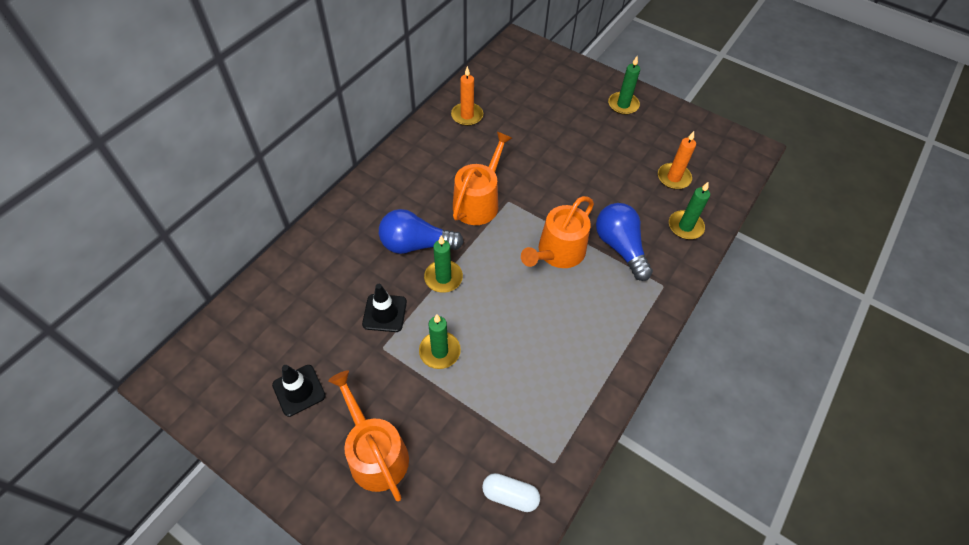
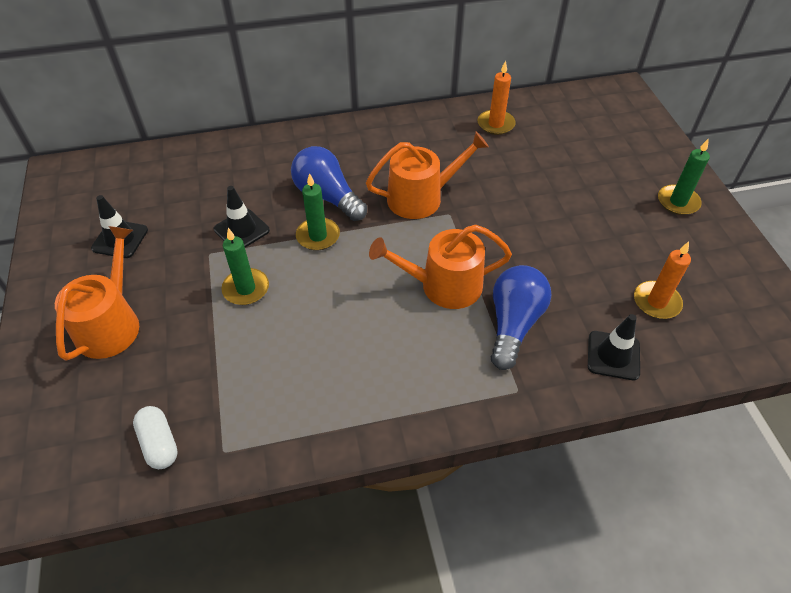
camera: 45 degrees right, 5 degrees down
green candle [669,181,710,239] -> black traffic cone [588,314,640,380]

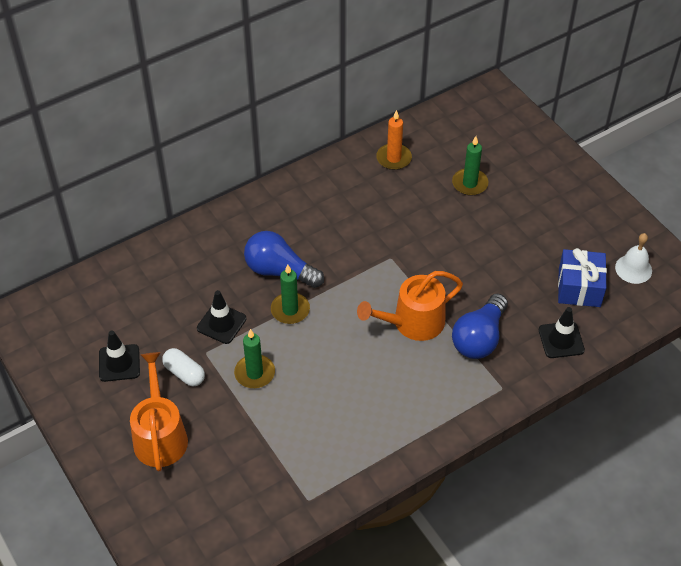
camera: 20 degrees left, 0 degrees up
white capsule [133,406,178,469] -> white capsule moved to [162,348,205,386]
orange watering can [366,132,489,219] -> none
blue light bulb [491,265,551,370] -> blue light bulb turned 150 degrees counterclockwise [452,294,508,359]
orange candle [634,242,691,319] -> blue gift [558,248,607,307]
green candle [658,139,710,215] -> green candle moved to [452,136,488,196]
none -> white bell [615,233,652,284]

